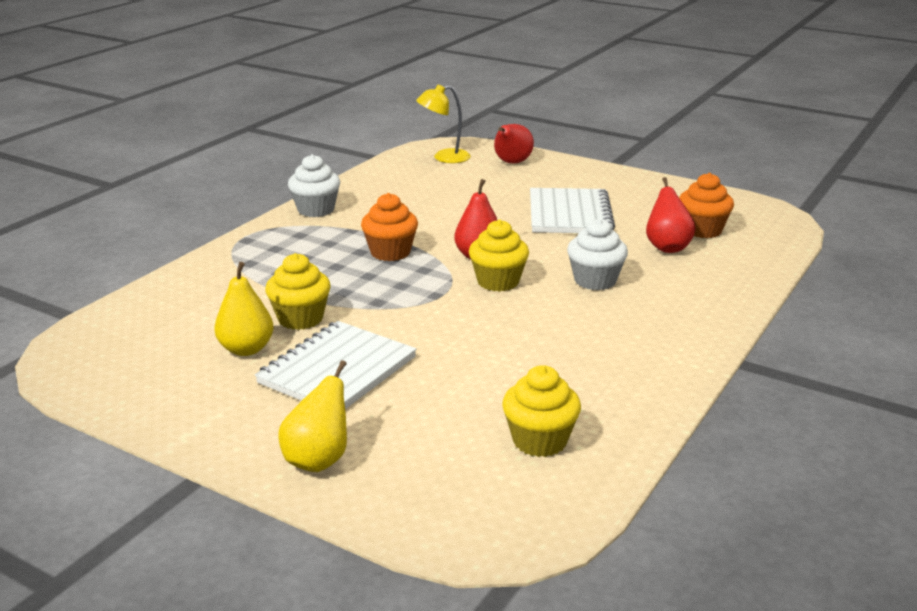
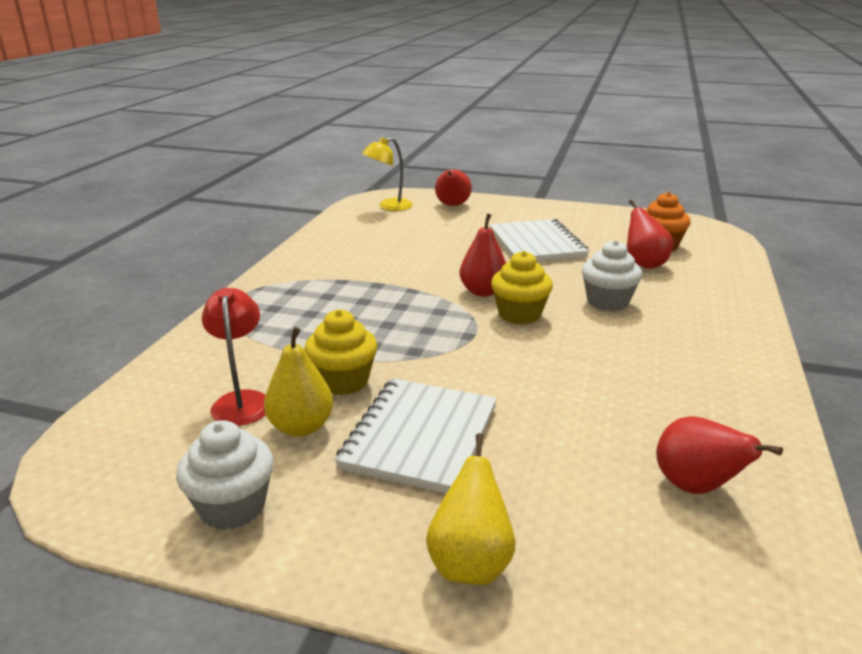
camera: 15 degrees left, 0 degrees up
white cupcake [288,154,340,217] -> white cupcake moved to [176,420,274,530]
orange cupcake [361,193,418,261] -> none
yellow cupcake [502,365,581,457] -> red pear [656,416,783,494]
none -> red lamp [201,287,265,426]

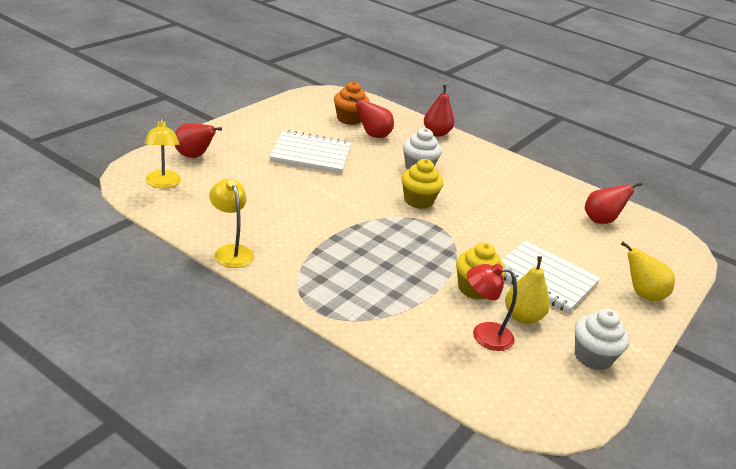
camera: 75 degrees left, 5 degrees up
red pear [459,214,506,297] -> red pear moved to [424,85,454,137]
none -> yellow lamp [209,179,254,268]

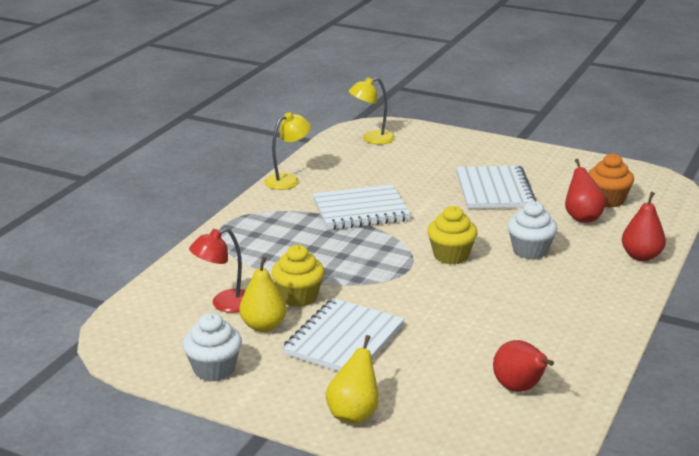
camera: 85 degrees right, 5 degrees down
red pear [175,123,222,158] -> none
red lamp [467,263,517,351] -> red lamp turned 120 degrees counterclockwise [189,228,246,313]
none -> white notebook [313,184,411,230]

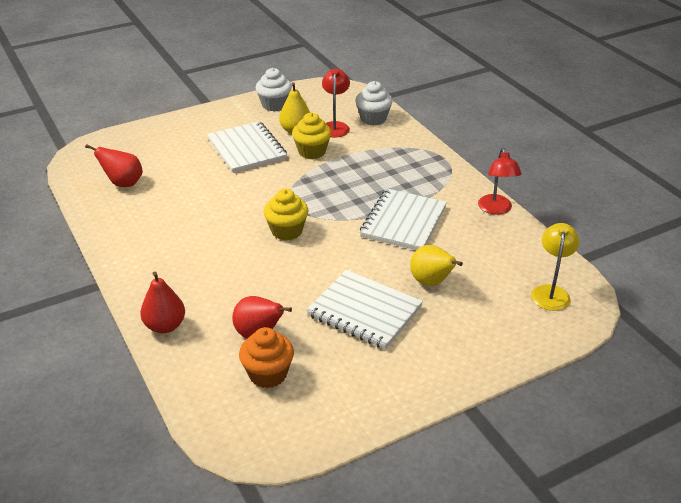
camera: 125 degrees right, 10 degrees up
yellow lamp [264,112,311,190] -> red lamp [478,148,522,215]
yellow pear [326,335,379,423] -> yellow pear moved to [410,245,463,286]
white cupcake [507,201,558,259] -> white cupcake moved to [355,81,393,125]

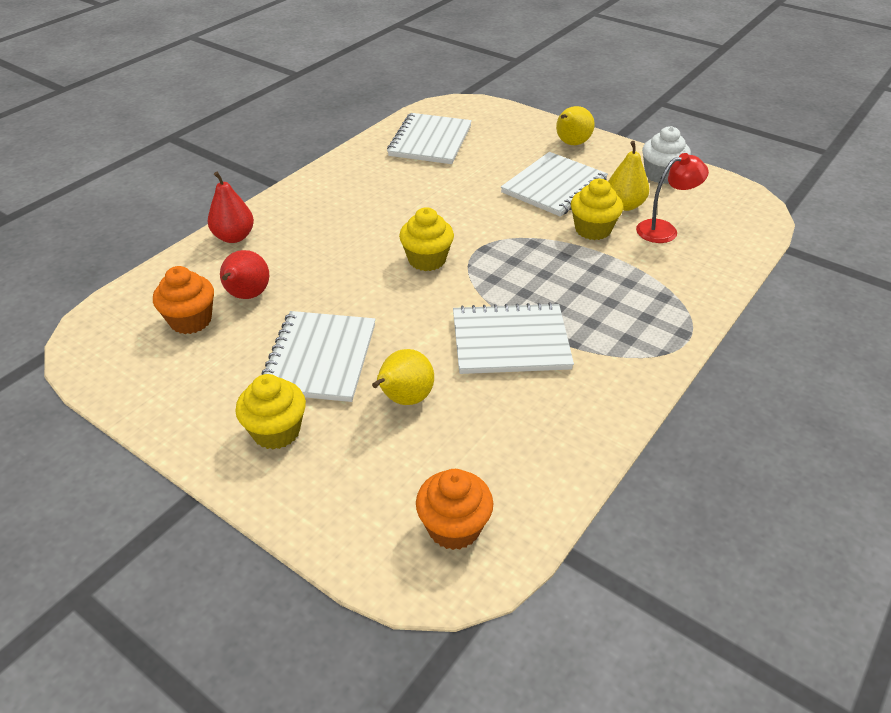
camera: 65 degrees right, 5 degrees up
red pear [85,144,143,187] -> white notebook [387,113,472,164]
white cupcake [355,81,393,125] -> none
red lamp [478,148,522,215] -> none
yellow lamp [531,223,580,311] -> orange cupcake [416,469,494,550]
none -> yellow cupcake [235,374,306,449]
none -> yellow pear [556,106,595,145]

